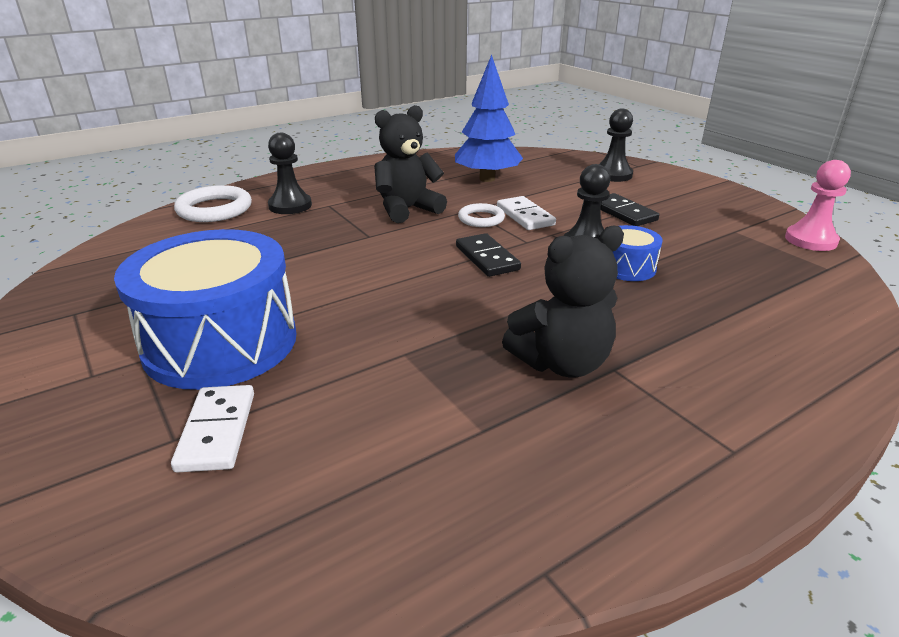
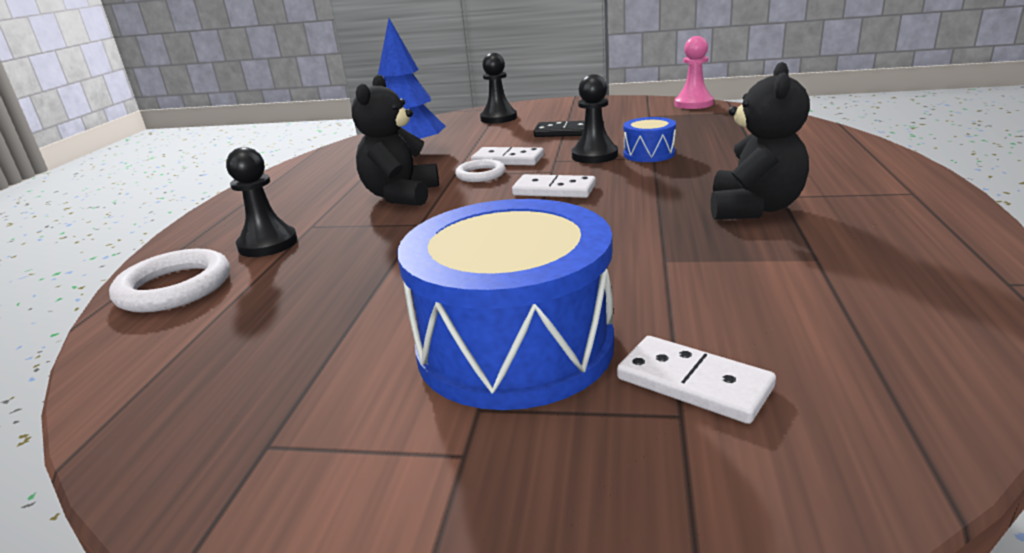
camera: 45 degrees left, 5 degrees down
black domino [456,233,521,277] -> white domino [512,174,596,198]

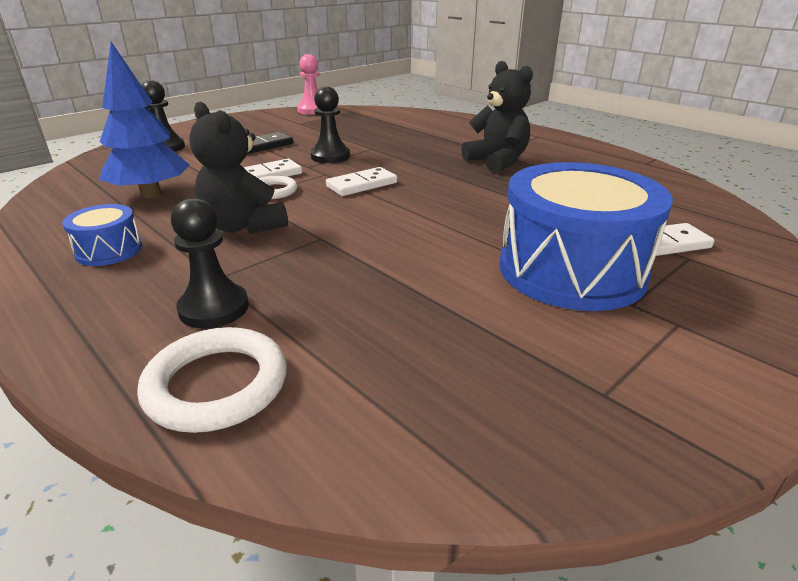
camera: 55 degrees left, 5 degrees up
blue drum [623,117,676,162] -> blue drum moved to [62,204,142,266]

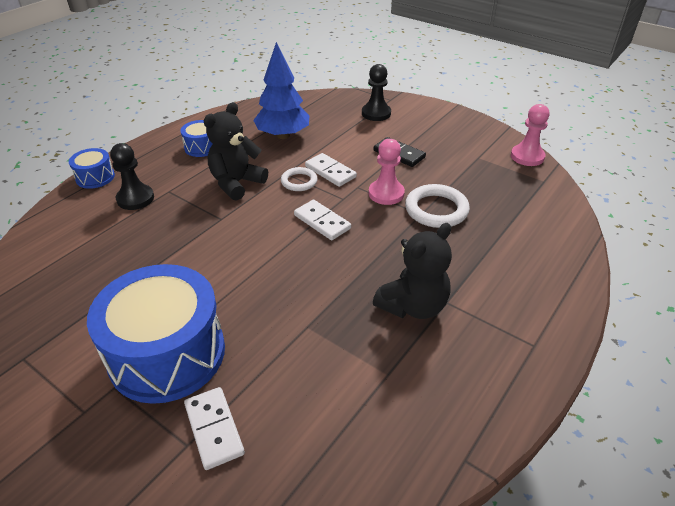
camera: 80 degrees right, 10 degrees up
white ring [137,327,287,433] -> white ring moved to [405,184,470,228]
black pawn [311,86,350,163] -> pink pawn [369,139,405,205]
none -> blue drum [69,148,115,189]

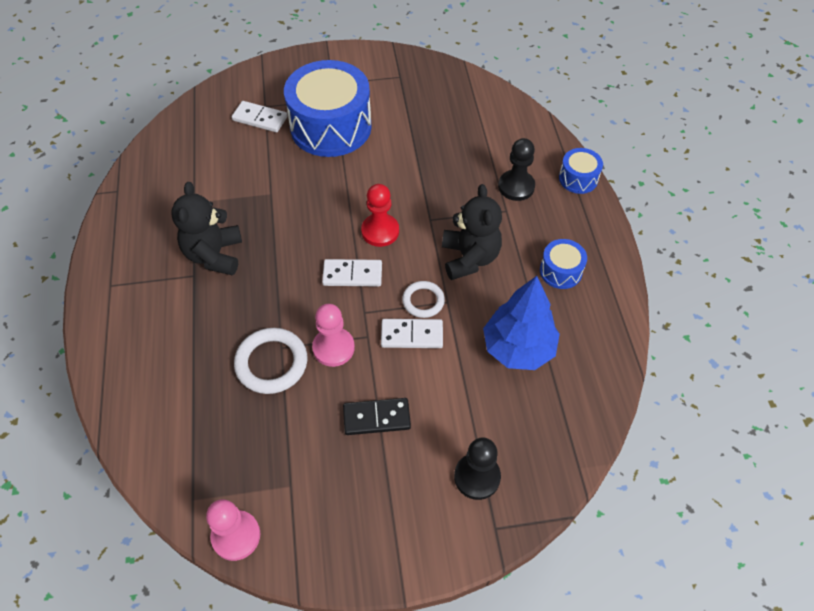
camera: 135 degrees right, 15 degrees up
none -> red pawn [361,184,399,247]

